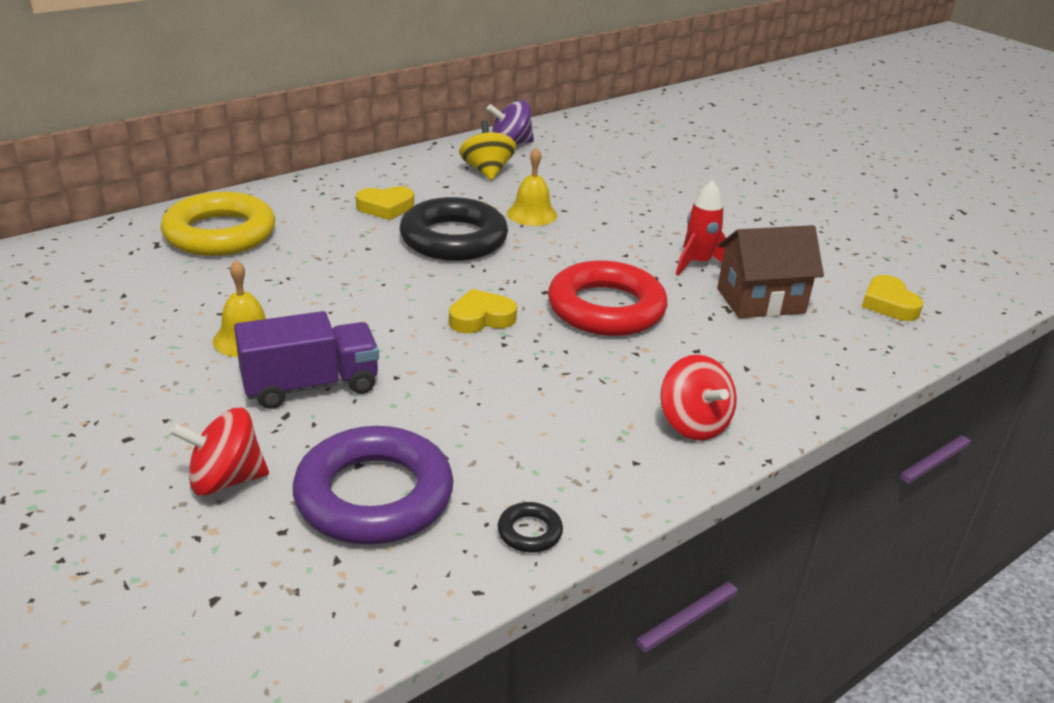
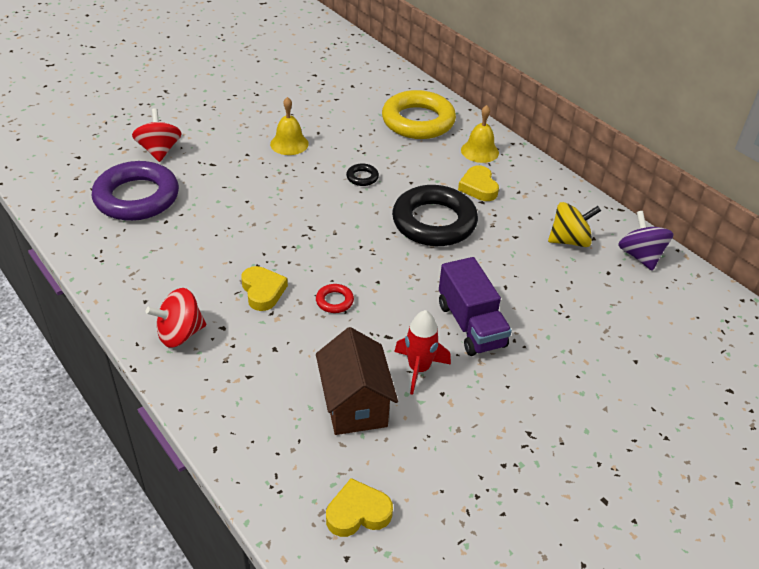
camera: 90 degrees right, 10 degrees up
purple truck [234,311,379,409] -> purple truck moved to [439,257,512,356]
yellow heart [449,289,517,333] -> yellow heart moved to [241,266,288,311]
black ring [498,502,563,553] -> black ring moved to [346,163,379,186]
yellow bell [507,147,557,226] -> yellow bell moved to [461,105,499,163]
red ring [548,261,667,336] -> red ring [316,284,354,313], size x0.40

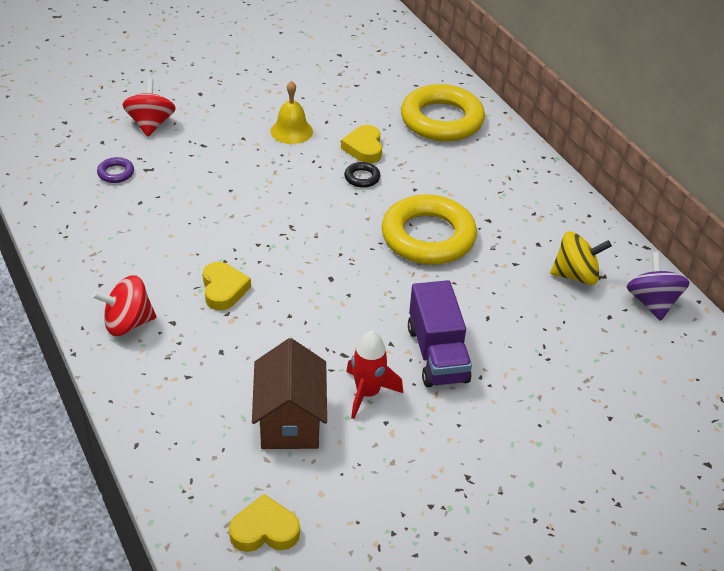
camera: 10 degrees right, 0 degrees up
purple ring [92,161,179,221] -> purple ring [97,157,134,183], size x0.40
red ring [316,284,354,313] -> none
black ring [392,185,478,246] -> yellow ring [382,194,477,265]
yellow heart [458,165,499,201] -> yellow heart moved to [341,125,382,163]
yellow bell [461,105,499,163] -> none

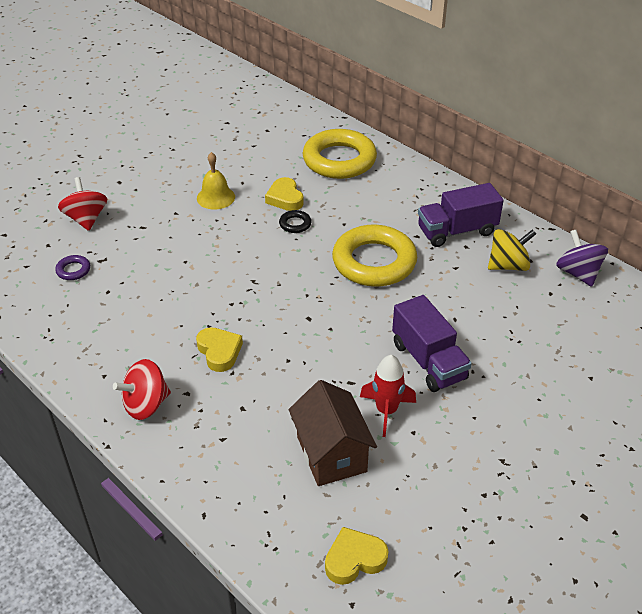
camera: 15 degrees left, 0 degrees up
none -> purple truck [418,183,504,247]

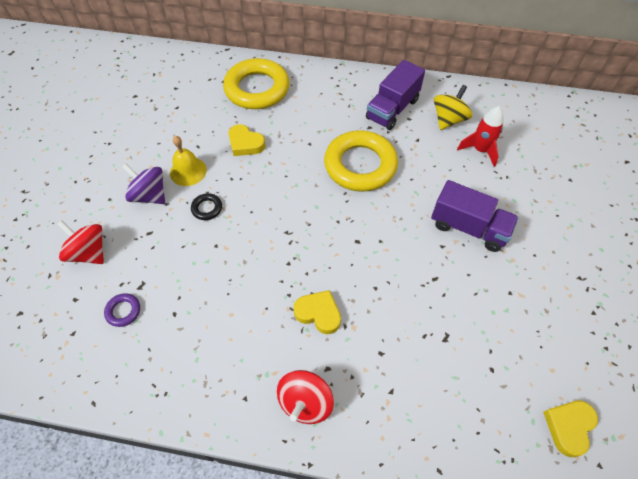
camera: 35 degrees left, 15 degrees up
black ring [279,210,311,233] -> black ring moved to [191,193,222,220]
brown house [289,380,377,486] -> none
red rocket [360,355,416,437] -> red rocket moved to [457,106,504,167]
purple spinning top [556,230,608,287] -> purple spinning top moved to [122,164,165,204]

